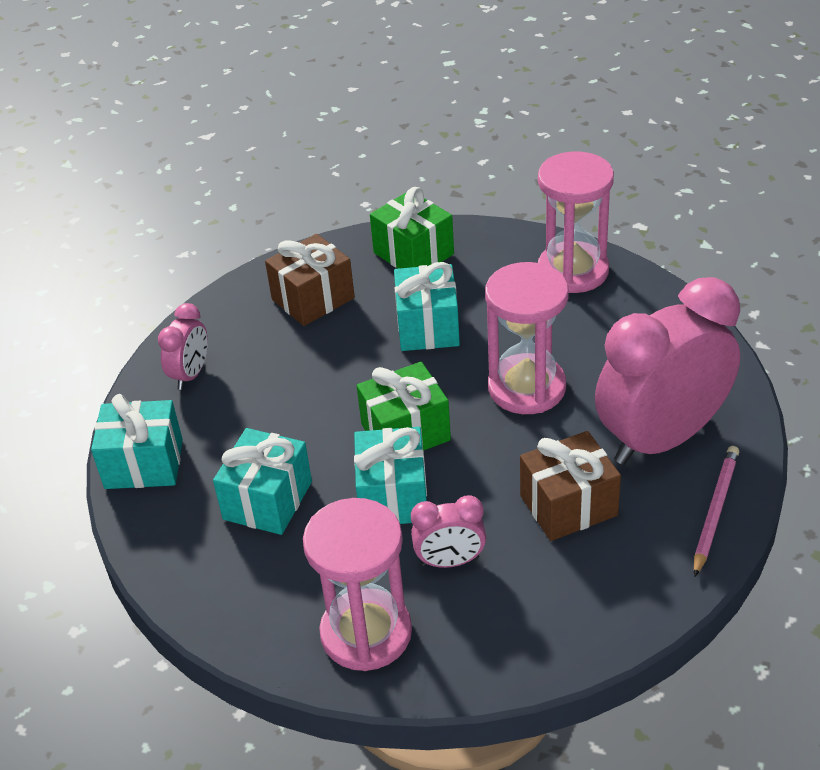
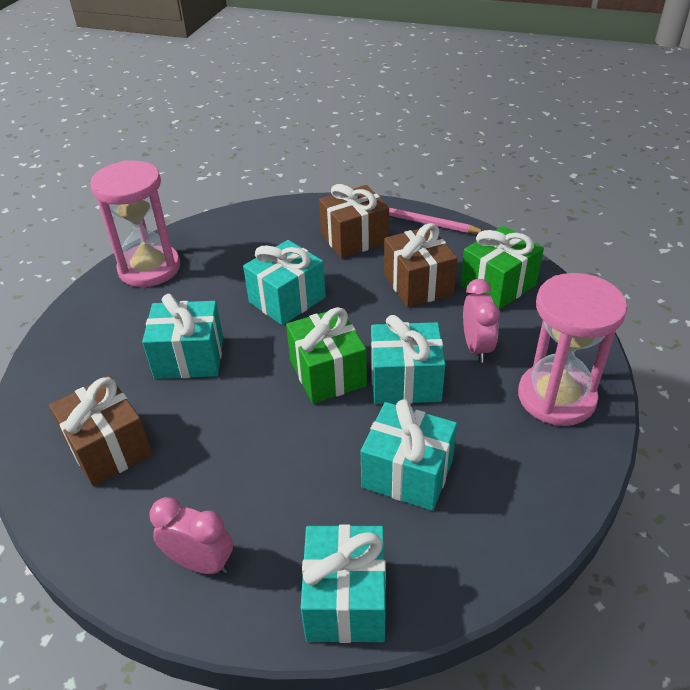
camera: 90 degrees left, 0 degrees up
green gift [370,187,454,269] -> green gift moved to [460,226,544,310]
pink hourglass [485,262,569,414] -> turquoise gift [243,240,326,325]
pink clock [595,277,740,465] -> brown gift [319,184,389,258]

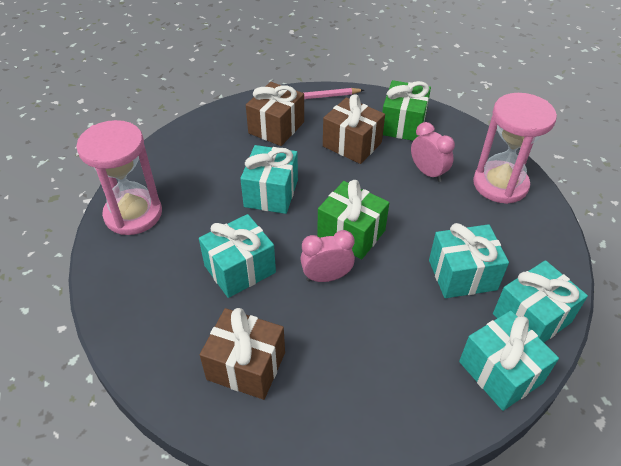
camera: 35 degrees left, 5 degrees up
pink clock [149,497,233,574] -> pink clock moved to [300,230,355,282]
turquoise gift [371,315,445,404] -> turquoise gift moved to [493,260,588,342]

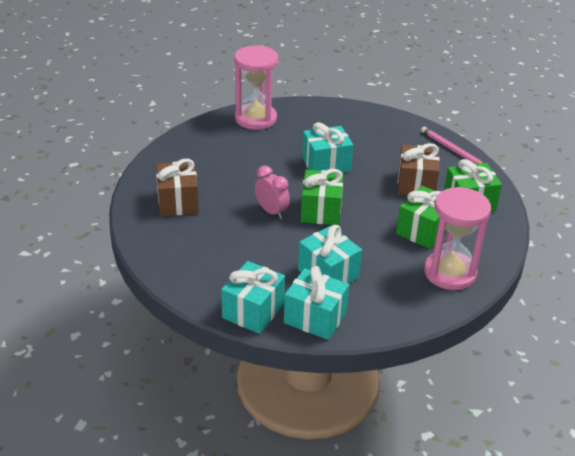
camera: 60 degrees right, 10 degrees down
turquoise gift [199,214,276,298] -> none
brown gift [246,82,304,146] -> none
pink clock [411,122,455,182] -> green gift [396,186,447,249]

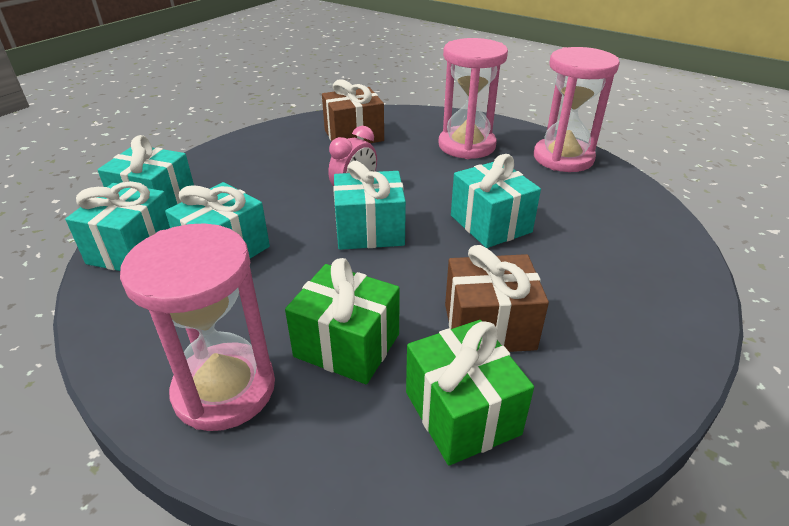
camera: 80 degrees right, 0 degrees up
green gift [301,169,343,225] -> turquoise gift [333,161,406,250]
pink pencil [421,127,483,164] -> none
none -> pink hourglass [438,38,508,159]

